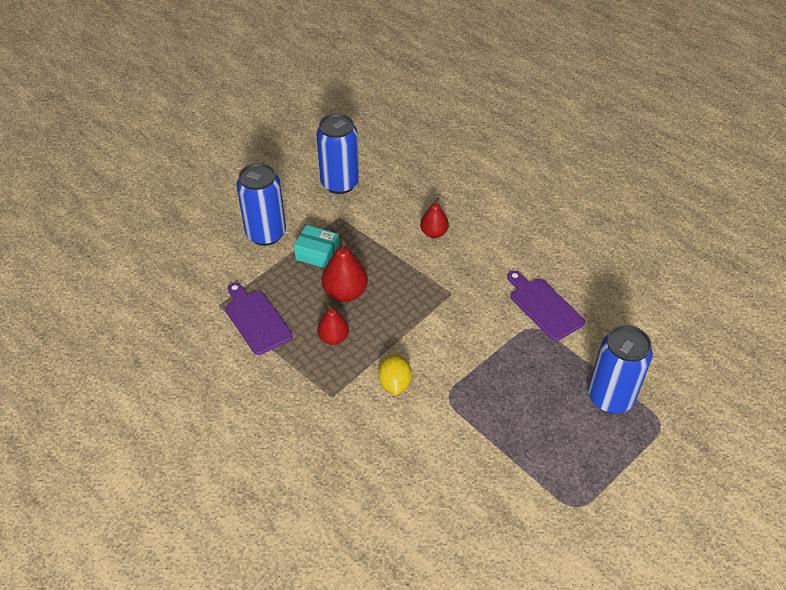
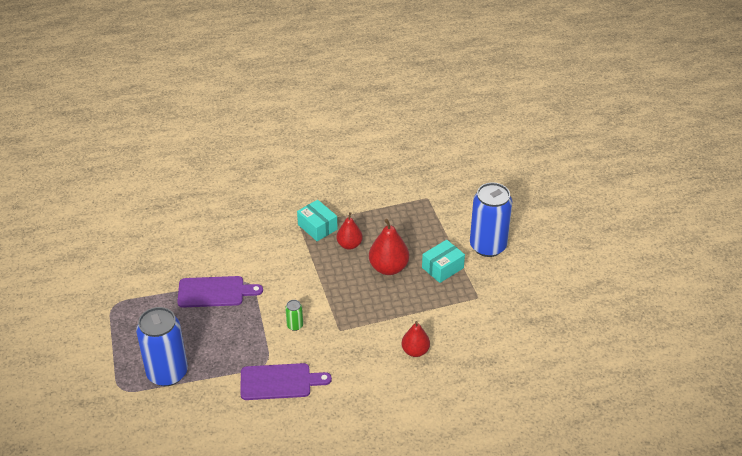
camera: 120 degrees right, 5 degrees down
purple cutting board [225,283,293,355] -> purple cutting board moved to [177,276,263,308]
blue can [316,114,359,194] -> none
yellow lemon [378,354,412,395] -> none
none -> green can [285,300,303,331]
none -> turquoise box [297,200,338,241]

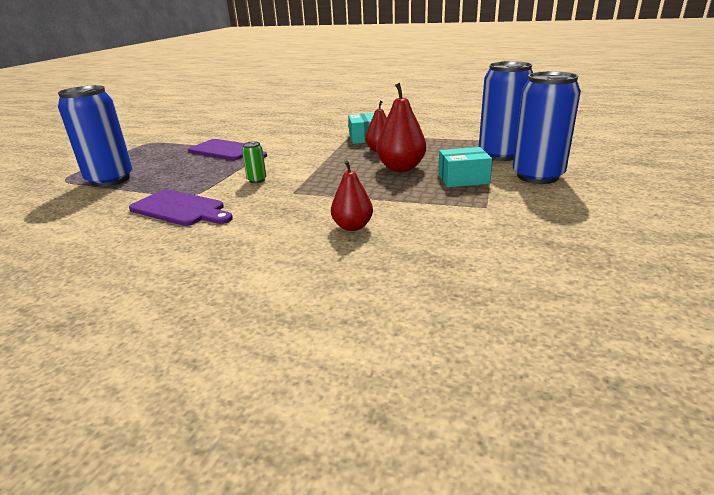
camera: 35 degrees right, 15 degrees down
none -> blue can [479,61,533,161]

